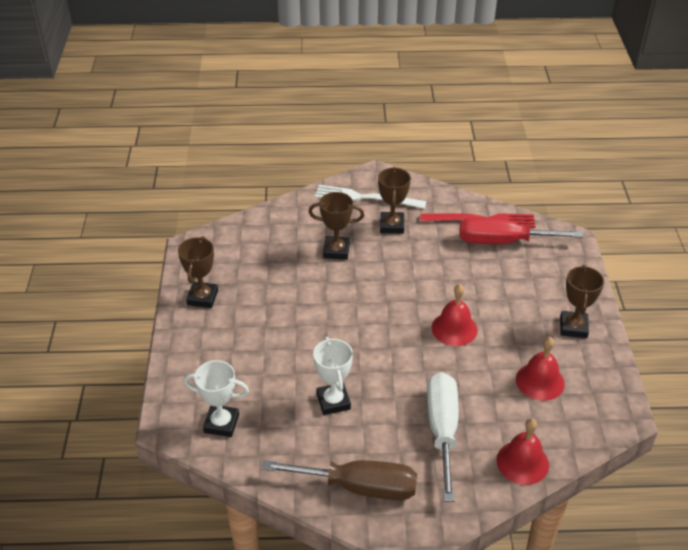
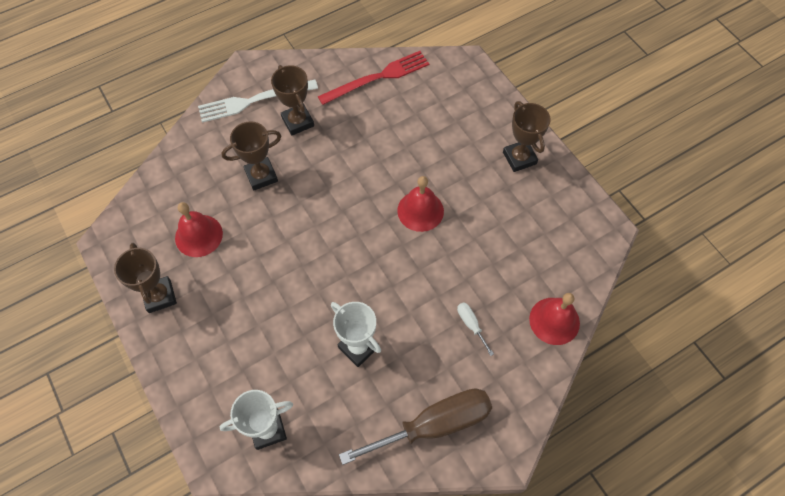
camera: 30 degrees left, 20 degrees up
white screwdriver [427,372,459,502] -> white screwdriver [457,302,494,356], size x0.41
red screwdriver [459,217,583,244] -> none
red bell [516,337,565,401] -> red bell moved to [175,202,223,257]

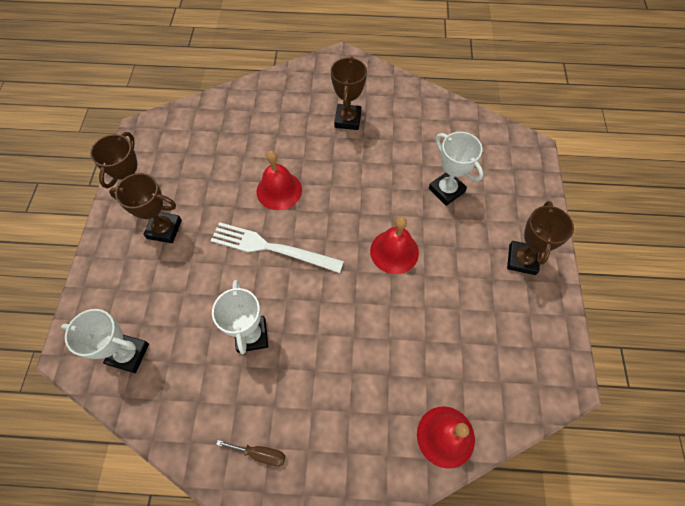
camera: 35 degrees right, 0 degrees up
red bell [175,202,223,257] -> red bell moved to [257,151,302,210]
white fork [198,79,318,123] -> white fork moved to [210,222,344,273]
brown trophy [222,121,281,190] -> brown trophy moved to [109,173,182,243]
red fork [318,51,429,105] -> none
brown screwdriver [339,388,492,465] -> brown screwdriver [216,440,285,466], size x0.41
white screwdriver [457,302,494,356] -> none
none -> white trophy [429,132,484,206]

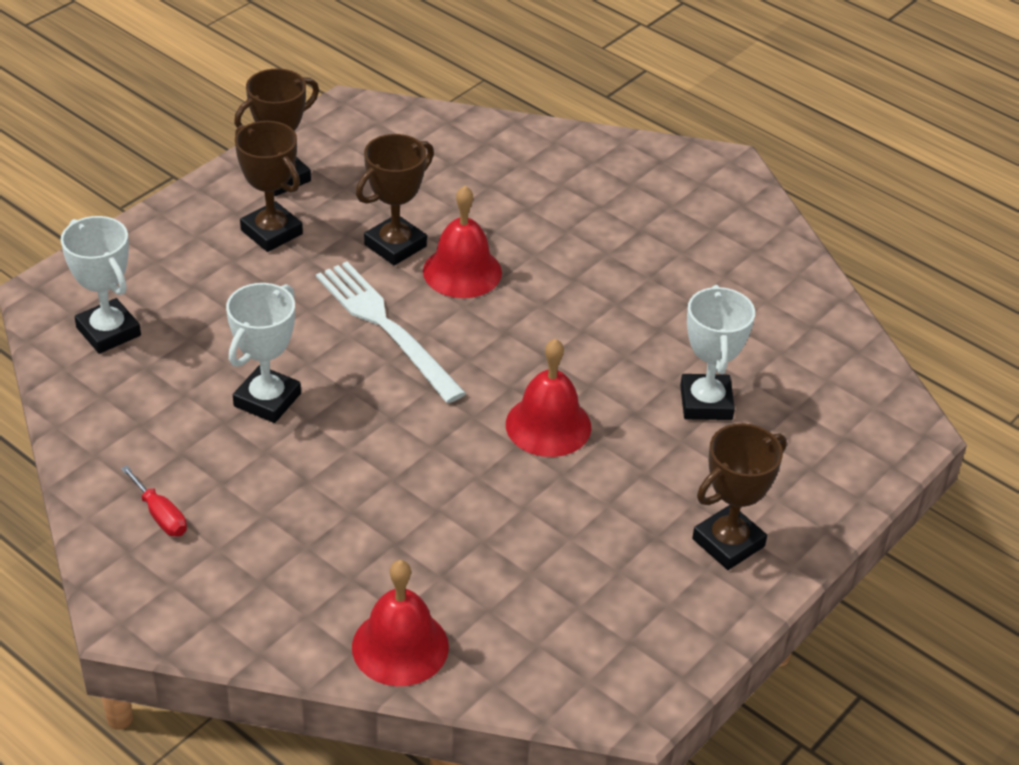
camera: 35 degrees right, 20 degrees down
brown screwdriver [216,440,285,466] -> red screwdriver [121,465,187,536]
brown trophy [331,56,367,130] -> brown trophy moved to [356,134,434,265]

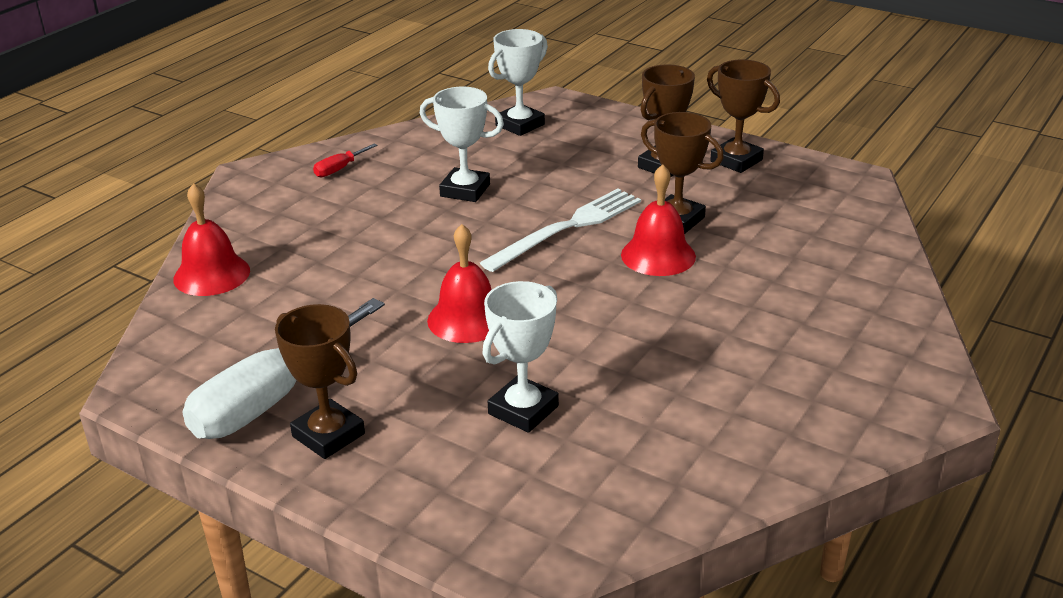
camera: 85 degrees right, 10 degrees down
white trophy [680,285,755,420] -> white trophy turned 45 degrees counterclockwise [482,281,559,433]
none -> white screwdriver [182,298,385,439]

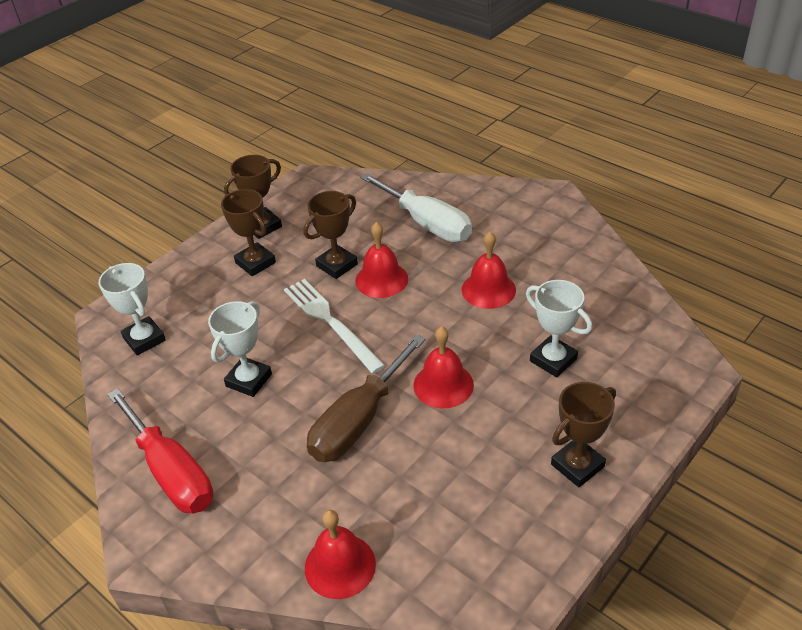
camera: 80 degrees left, 10 degrees up
white screwdriver [182,298,385,439] -> white screwdriver moved to [360,173,472,242]
red screwdriver [313,143,378,177] -> red screwdriver [107,388,213,513], size x2.44
none -> brown screwdriver [307,334,426,462]
none -> red bell [462,231,516,309]

